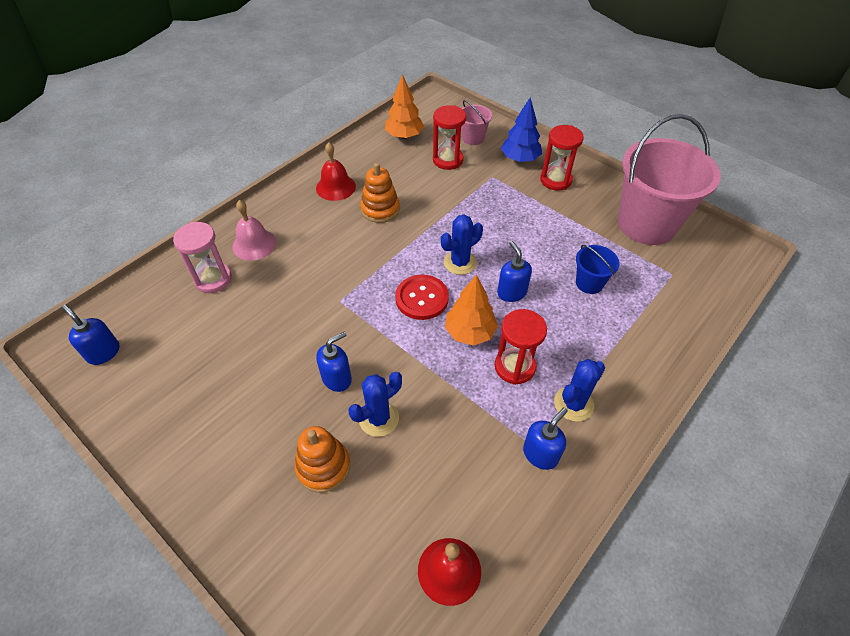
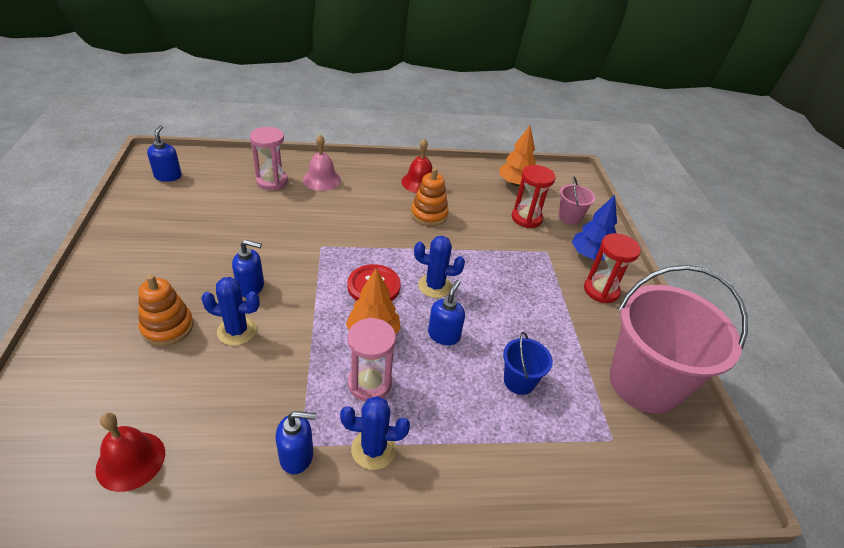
camera: 40 degrees right, 10 degrees down
red hourglass [495,309,547,385] -> pink hourglass [348,317,396,401]

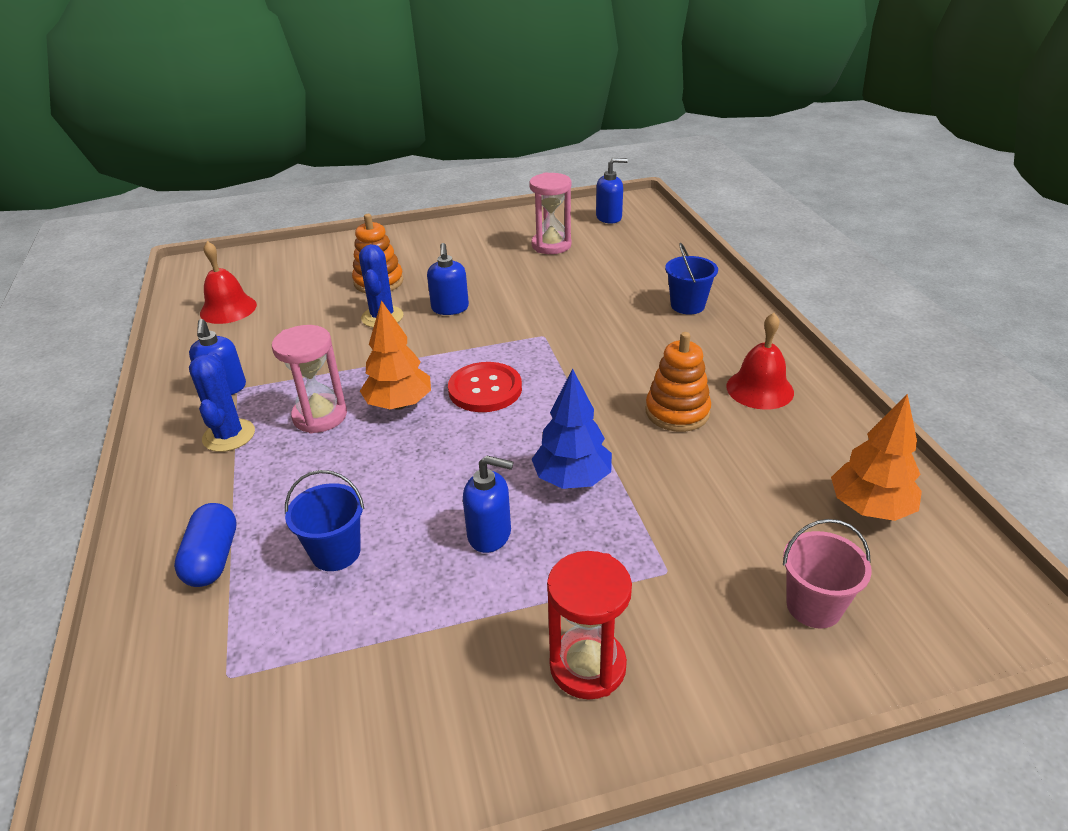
camera: 85 degrees right, 5 degrees down
pink hourglass [250,127,288,190] -> pink hourglass moved to [529,173,572,254]
pink bell [303,135,341,191] -> blue bucket [665,243,718,315]
blue cactus [414,236,465,298] -> none
blue soap dispenser [428,280,465,345] -> blue soap dispenser moved to [463,456,513,553]
red hourglass [511,165,556,228] -> none
blue tree [572,195,617,260] -> blue tree moved to [532,368,612,489]
pink bucket [610,265,748,414] -> none
none -> blue capsule [174,503,237,587]

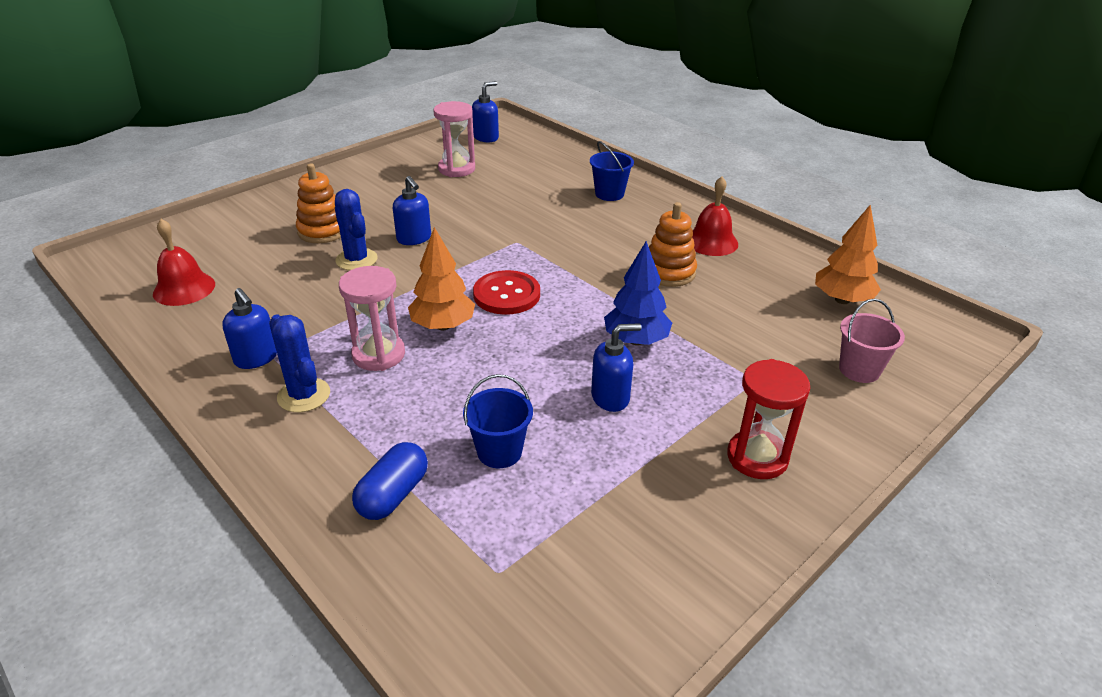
camera: 30 degrees left, 0 degrees up
blue capsule [174,503,237,587] -> blue capsule turned 60 degrees clockwise [352,442,428,520]

